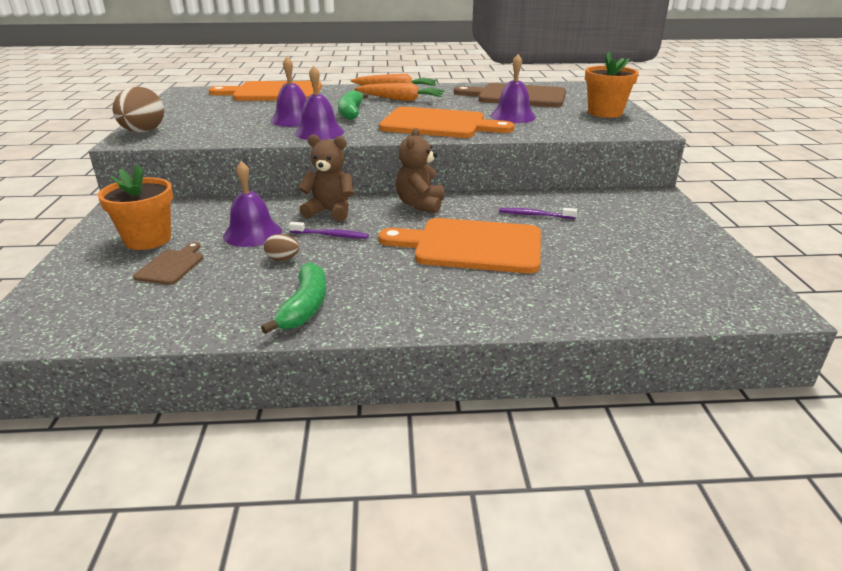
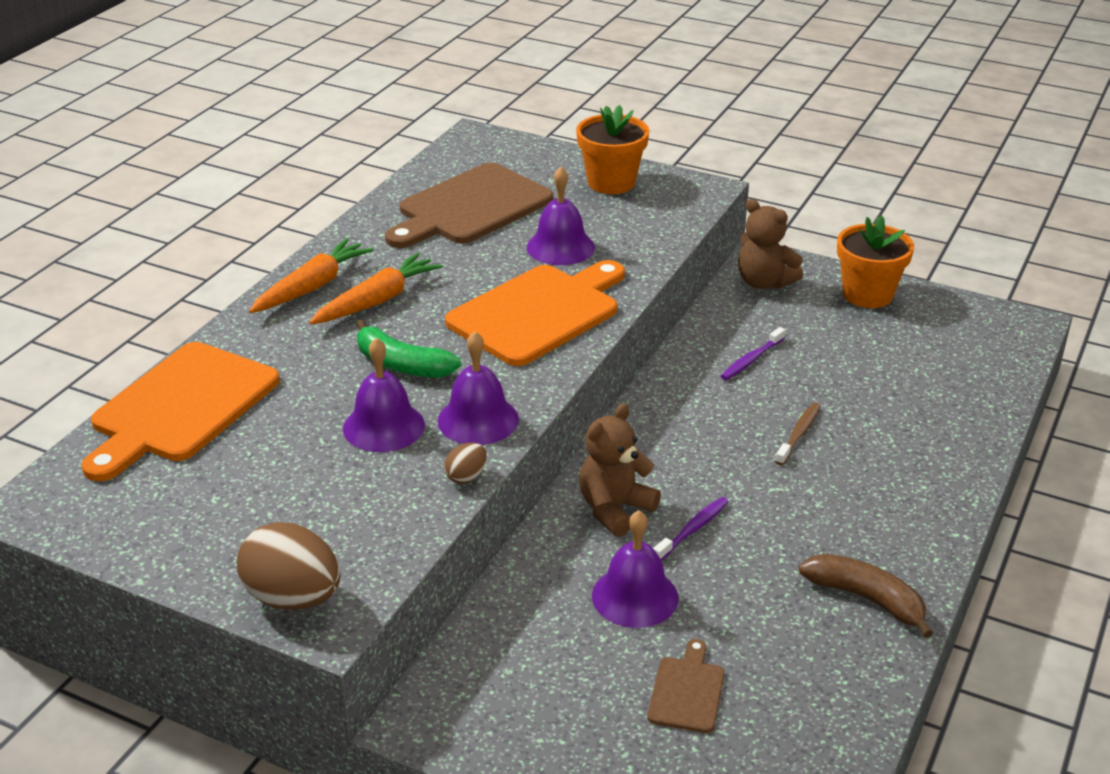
camera: 60 degrees left, 5 degrees up
orange flower pot [97,165,173,250] -> orange flower pot moved to [837,215,914,308]
brown cutting board [133,242,203,285] -> brown cutting board turned 60 degrees clockwise [648,639,724,733]
green banana [261,262,326,334] -> brown banana [799,554,933,638]
brown egg [264,234,300,261] -> brown egg moved to [444,443,487,484]
orange cutting board [378,218,541,273] -> brown toothbrush [775,403,821,465]
brown teddy bear [396,128,444,213] -> brown teddy bear moved to [738,199,803,289]

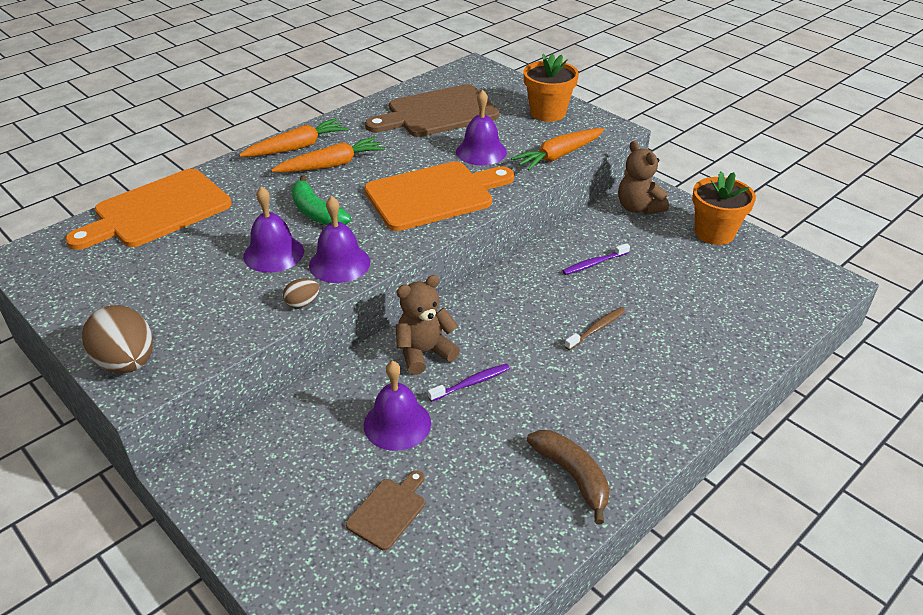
camera: 20 degrees right, 5 degrees up
none -> orange carrot [511,128,604,171]

